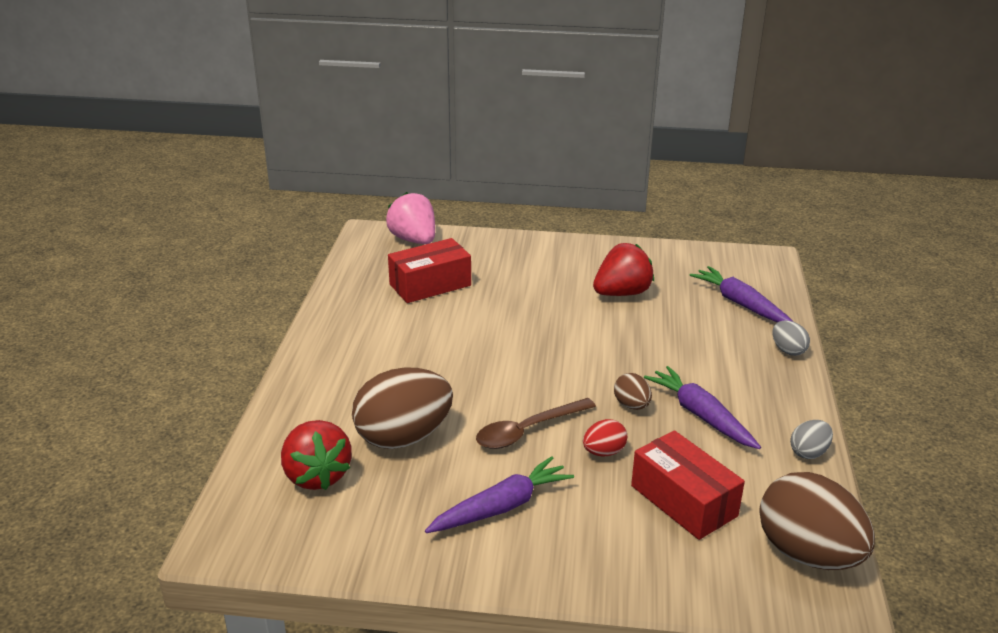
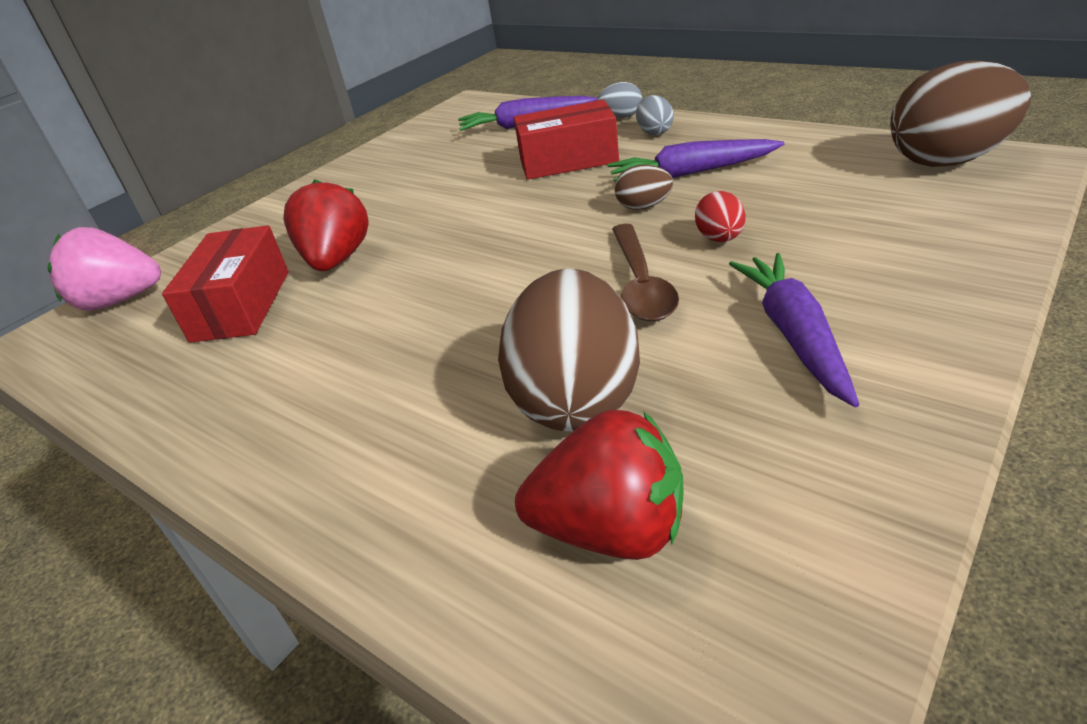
camera: 55 degrees left, 5 degrees up
red strawberry [593,243,654,296] -> red strawberry moved to [283,179,369,271]
red box [631,430,745,540] -> red box moved to [514,100,619,180]
grey egg [790,420,833,459] -> grey egg moved to [636,95,674,135]

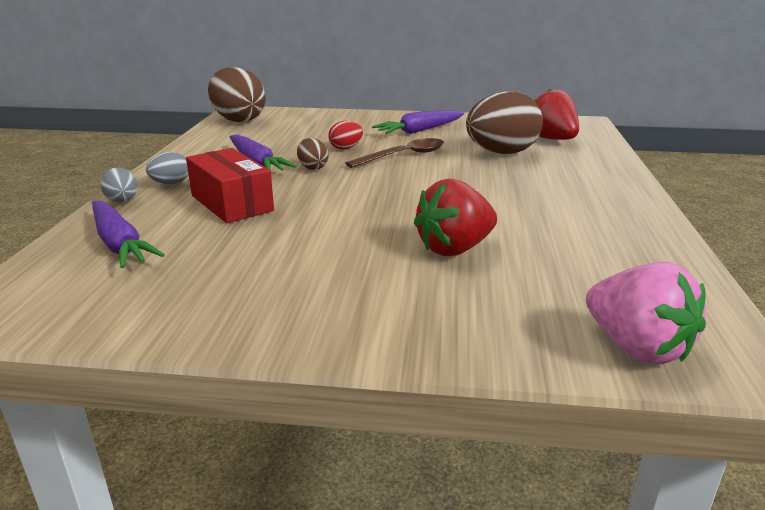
camera: 125 degrees left, 10 degrees down
red box [162,225,289,343] -> none

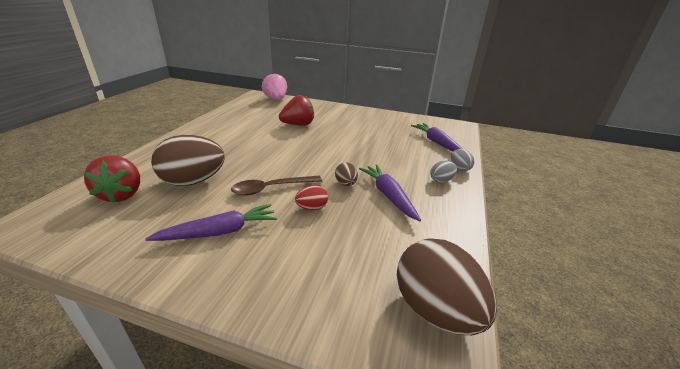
camera: 170 degrees left, 5 degrees up
red box [186,148,274,223] -> none

